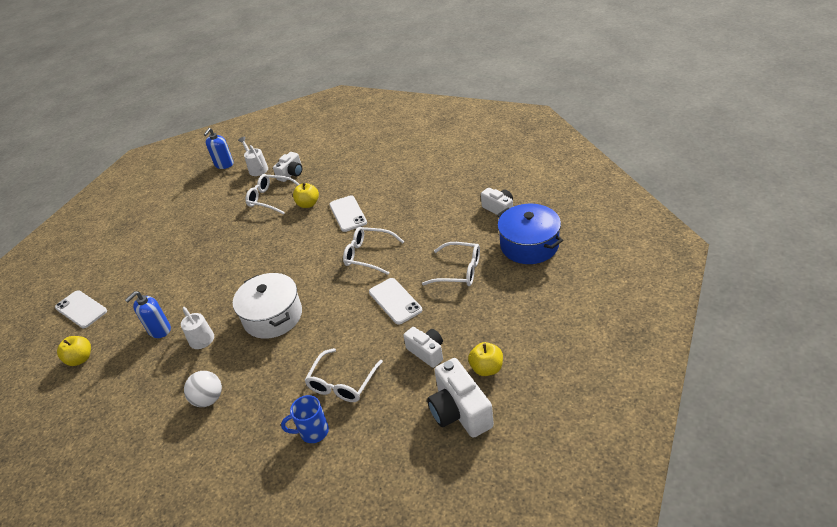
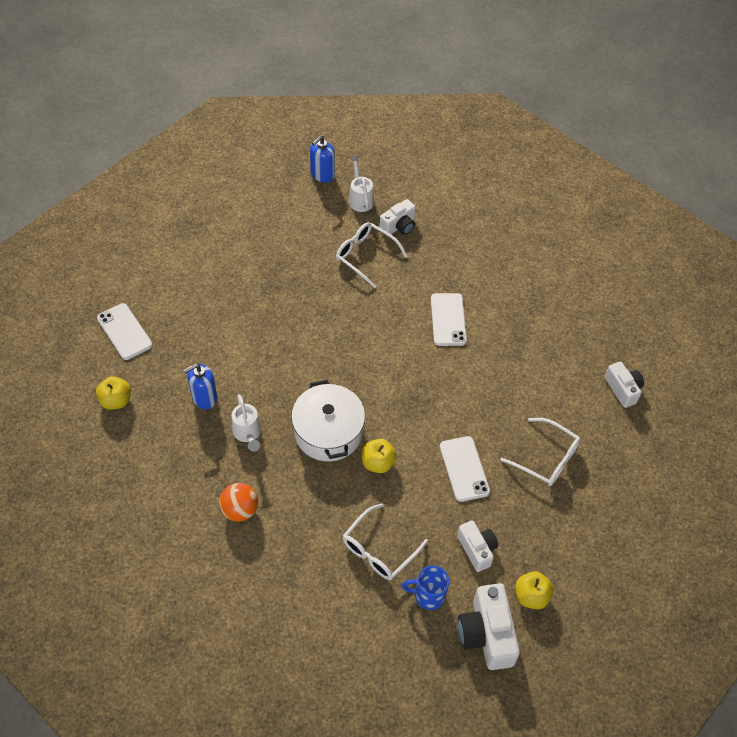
camera: 10 degrees right, 15 degrees up
white ball [184,371,222,407] -> orange ball [219,483,258,522]
blue mug [281,395,329,443] -> blue mug moved to [402,566,449,610]
yellow apple [293,183,319,208] -> yellow apple moved to [362,439,397,473]
white glasses [343,227,405,275] -> none
blue pot [497,204,563,264] -> none

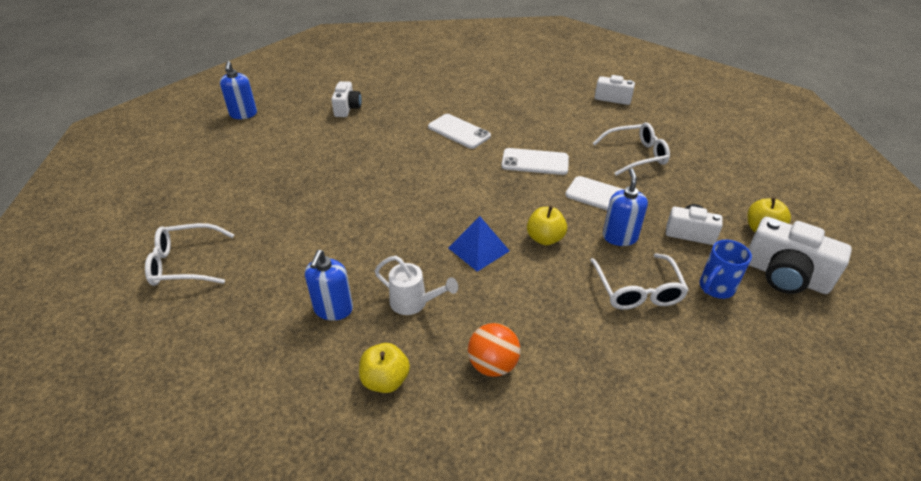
camera: 45 degrees left, 15 degrees down
yellow apple [96,377,131,410] -> yellow apple moved to [359,343,410,393]
white phone [97,303,152,360] -> white phone moved to [502,148,569,175]
white pot [291,380,365,462] -> blue pyramid [448,216,510,272]
white glasses [336,222,408,288] -> white glasses moved to [145,223,234,286]
white watering can [349,155,374,212] -> none
none -> blue soap dispenser [603,168,648,246]

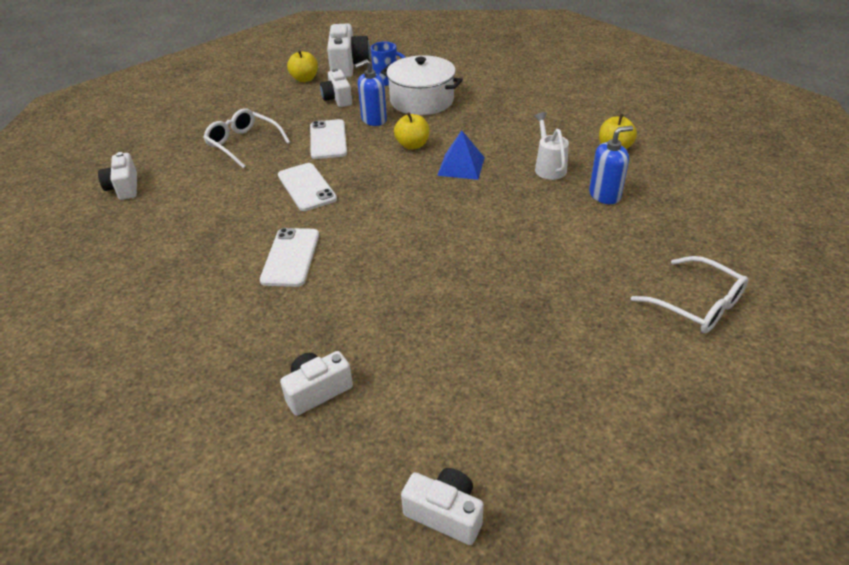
camera: 125 degrees left, 0 degrees up
blue soap dispenser [220,61,257,119] -> white camera [401,468,484,545]
orange ball [468,323,521,377] -> none
white glasses [590,253,689,310] -> white pot [381,55,463,115]

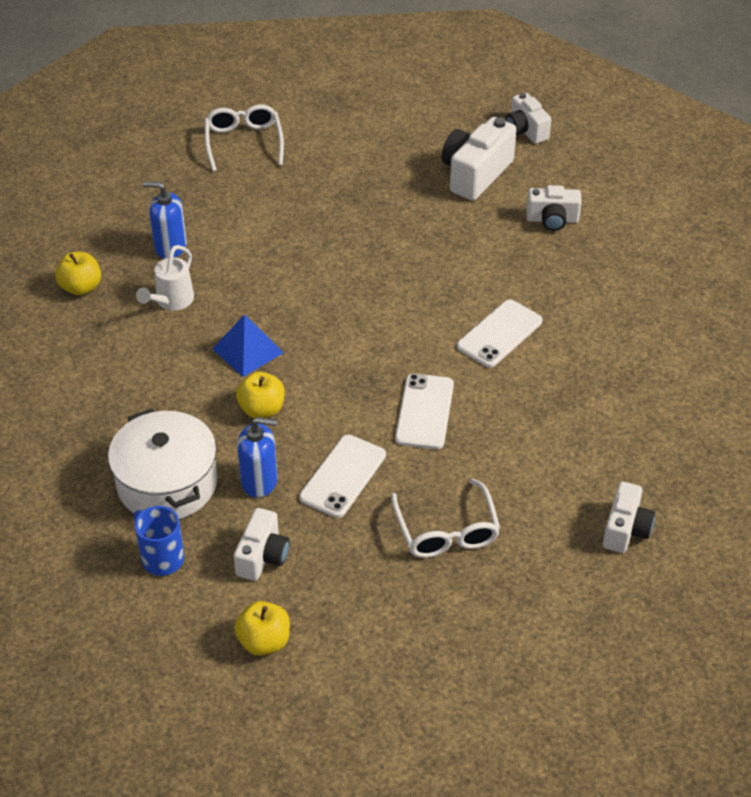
camera: 145 degrees left, 5 degrees up
white camera [327,23,370,78] -> white camera moved to [442,117,516,201]

